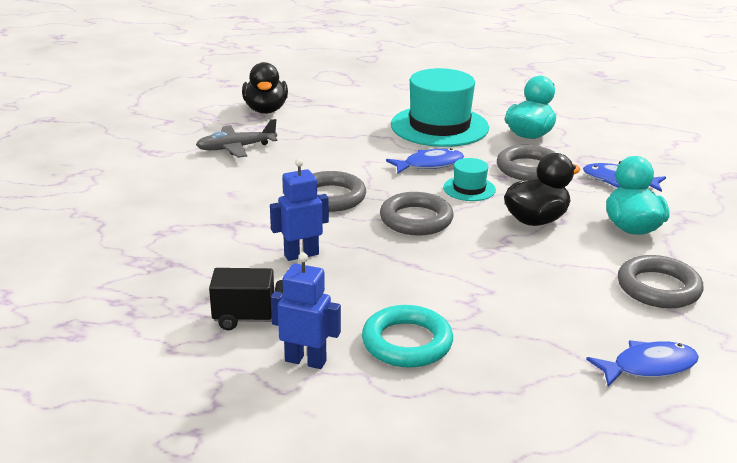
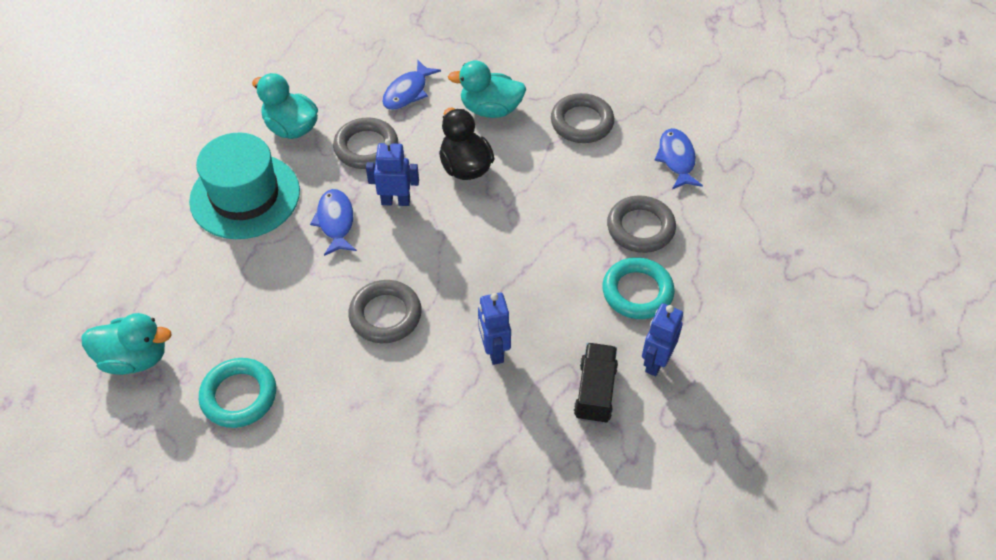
camera: 80 degrees left, 25 degrees up
grey plane [196,119,278,158] -> turquoise ring [199,358,276,428]
black duck [242,62,288,114] -> turquoise duck [81,313,172,375]
grey ring [380,192,454,236] -> grey ring moved to [607,195,676,253]
turquoise hat [443,158,496,201] -> blue robot [366,139,419,206]

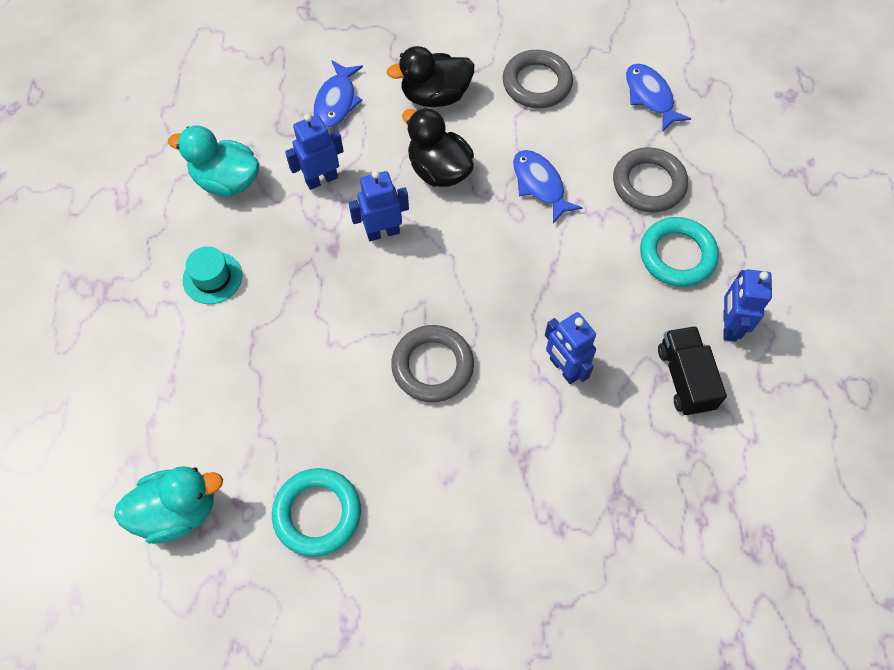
camera: 20 degrees left, 10 degrees up
turquoise hat [189,133,300,239] -> turquoise hat [183,246,242,304], size x0.46
blue fish [310,189,357,256] -> blue fish moved to [513,150,583,224]
grey ring [333,117,398,169] -> blue robot [285,114,344,190]
turquoise duck [448,60,526,118] -> black duck [387,46,474,107]

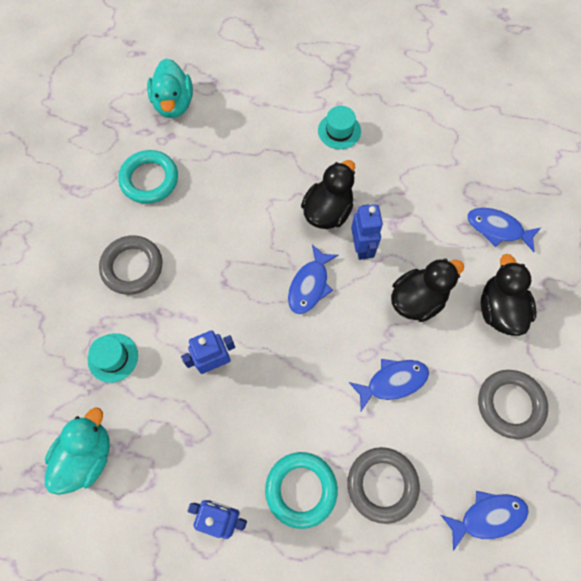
camera: 100 degrees right, 5 degrees up
turquoise duck [168,125,259,197] -> turquoise duck moved to [45,407,110,495]
blue robot [285,114,344,190] -> none
grey ring [391,325,474,402] -> grey ring moved to [99,235,162,295]
black truck [658,326,727,416] -> none
none -> turquoise hat [88,333,138,383]
none -> blue fish [288,244,339,314]
none -> black duck [301,160,355,229]

